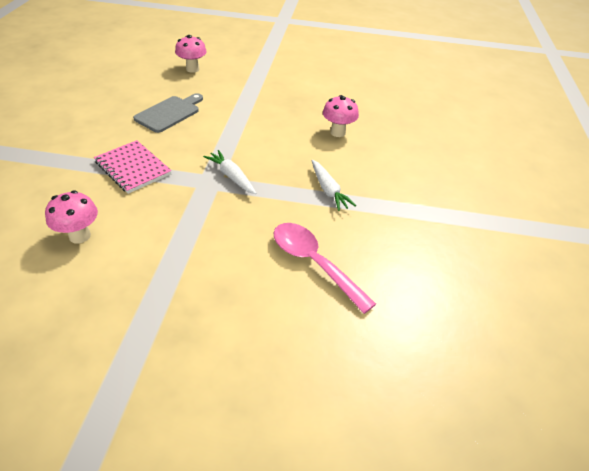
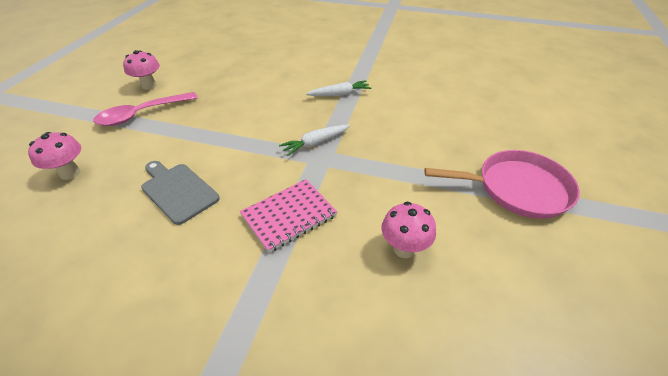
camera: 80 degrees left, 0 degrees up
pink spoon [274,223,376,314] -> pink spoon moved to [93,92,197,126]
pink mushroom [323,95,359,137] -> pink mushroom moved to [123,50,160,90]
none -> pink pan [425,150,580,219]

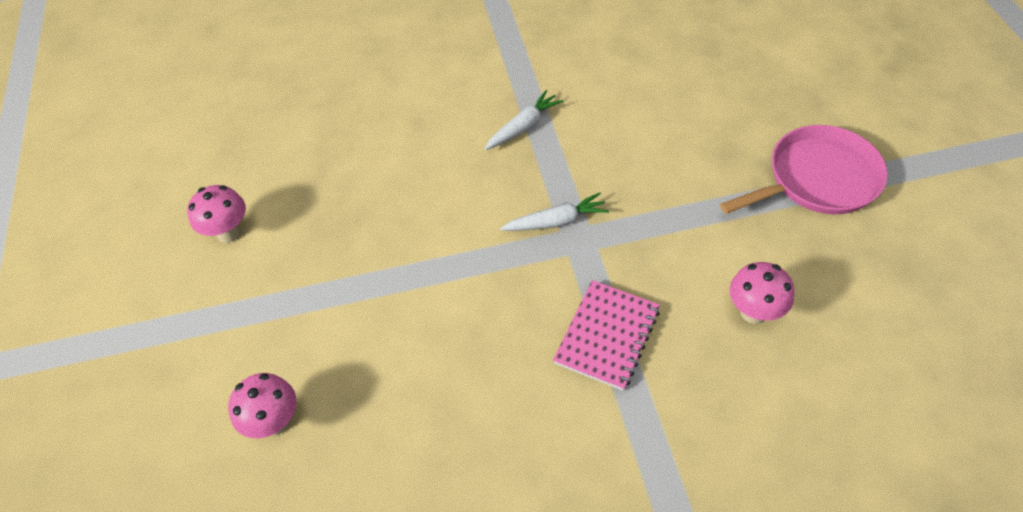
camera: 25 degrees left, 10 degrees up
pink spoon [93,92,197,126] -> none
grey cutting board [141,161,220,225] -> none
white carrot [279,125,350,156] -> white carrot turned 135 degrees counterclockwise [500,193,609,231]

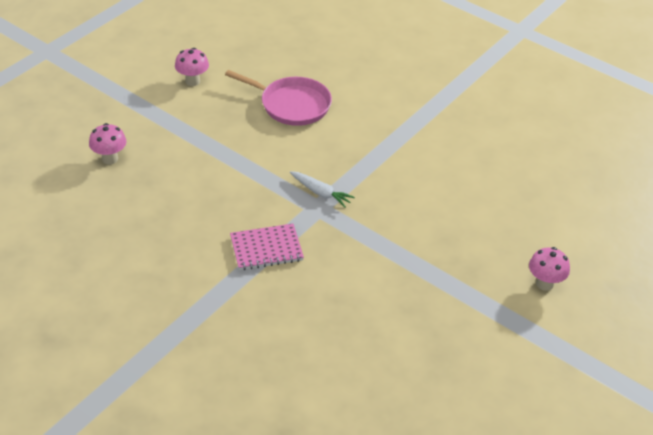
camera: 45 degrees right, 10 degrees down
white carrot [484,90,563,150] -> none
pink pan [720,125,888,214] -> pink pan moved to [225,70,332,126]
pink mushroom [730,262,794,324] -> pink mushroom moved to [529,247,570,291]

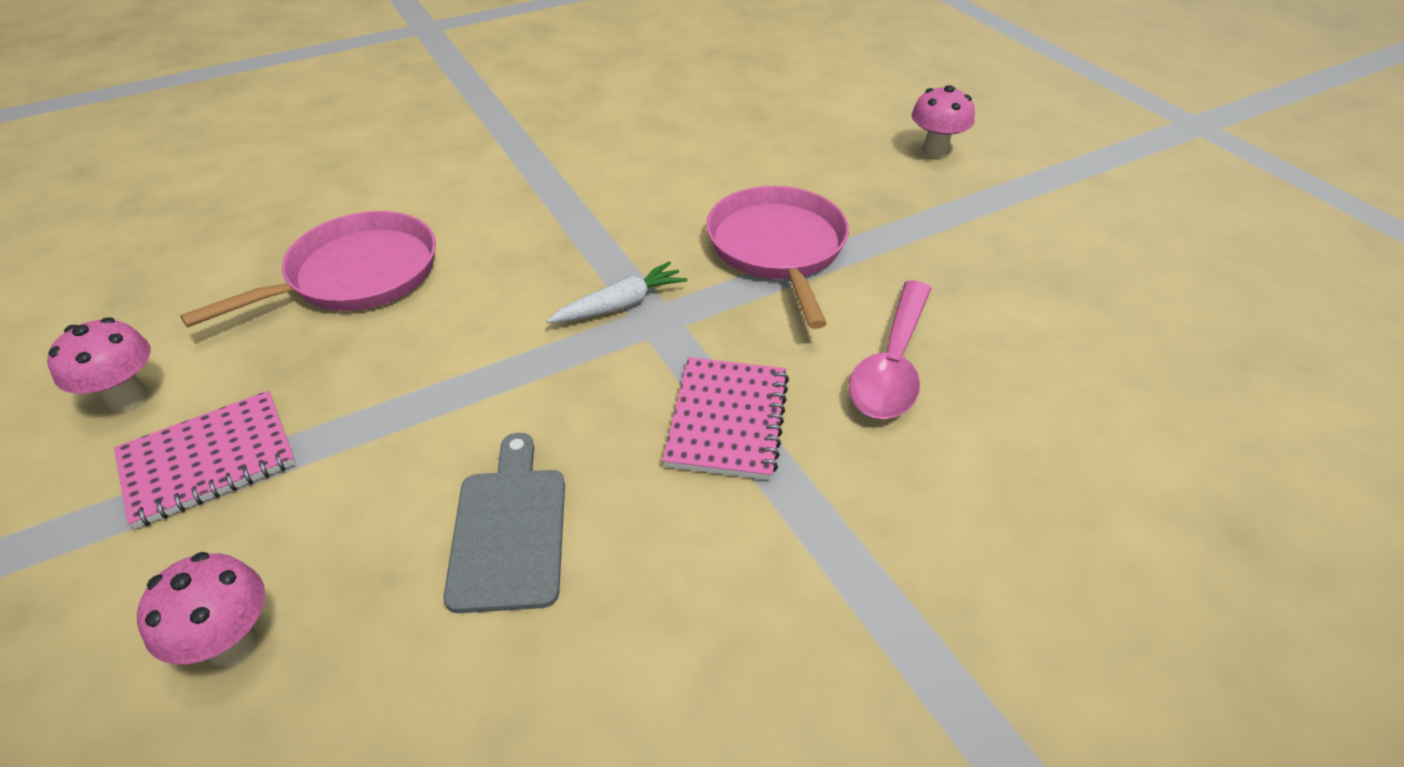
camera: 65 degrees left, 0 degrees up
none -> pink notebook [114,391,296,529]
none -> grey cutting board [444,433,565,613]
none -> pink pan [706,186,849,329]
none -> pink spoon [849,280,932,419]

